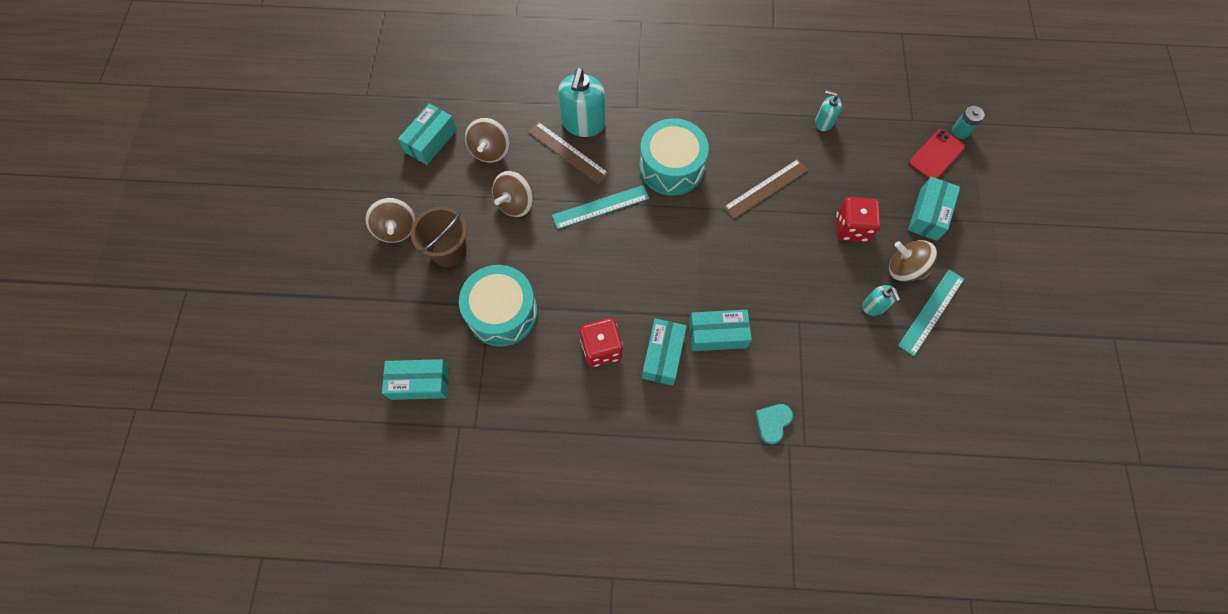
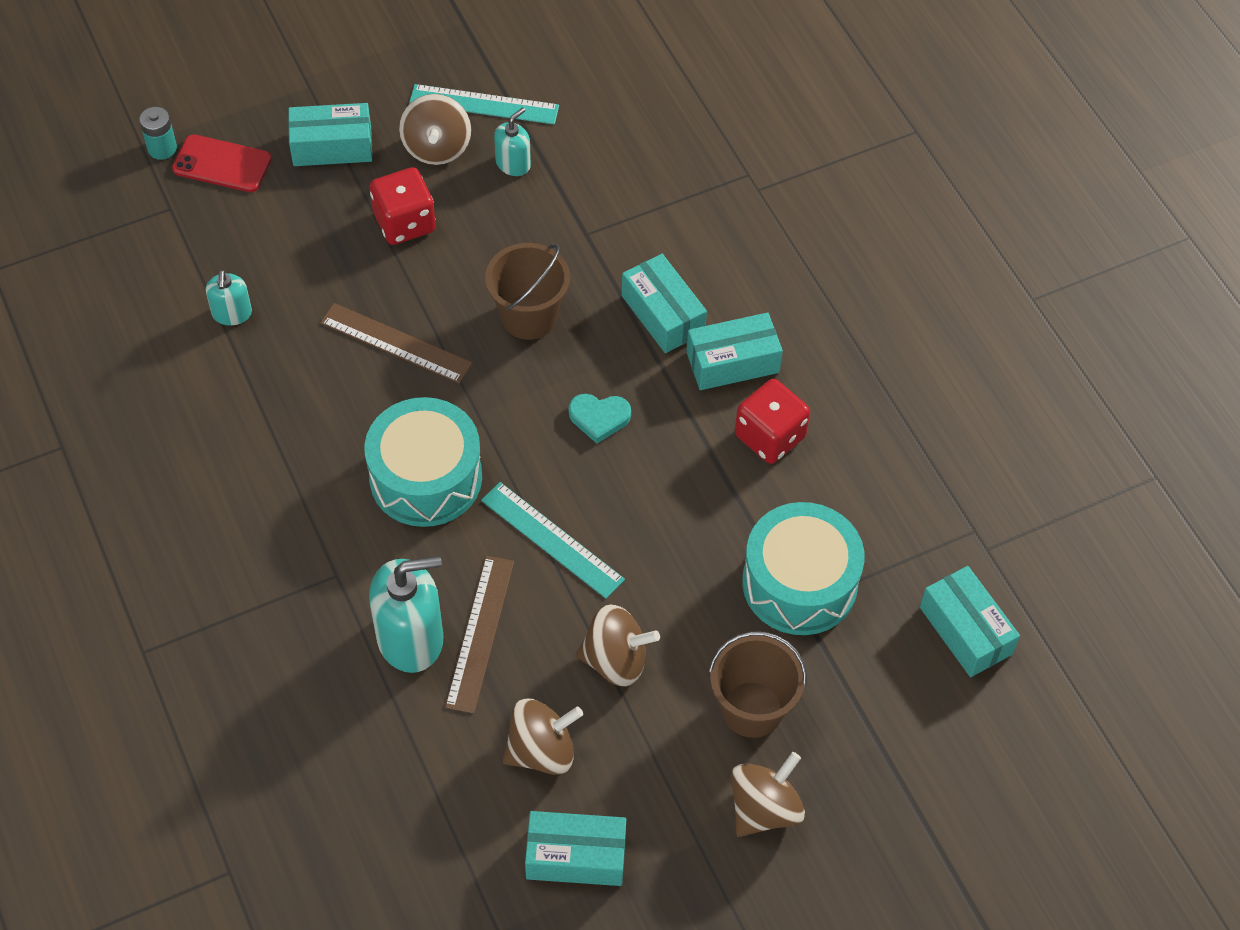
camera: 120 degrees left, 10 degrees down
turquoise heart [755,404,793,444] -> turquoise heart moved to [569,394,631,444]
none -> brown bucket [485,243,570,340]

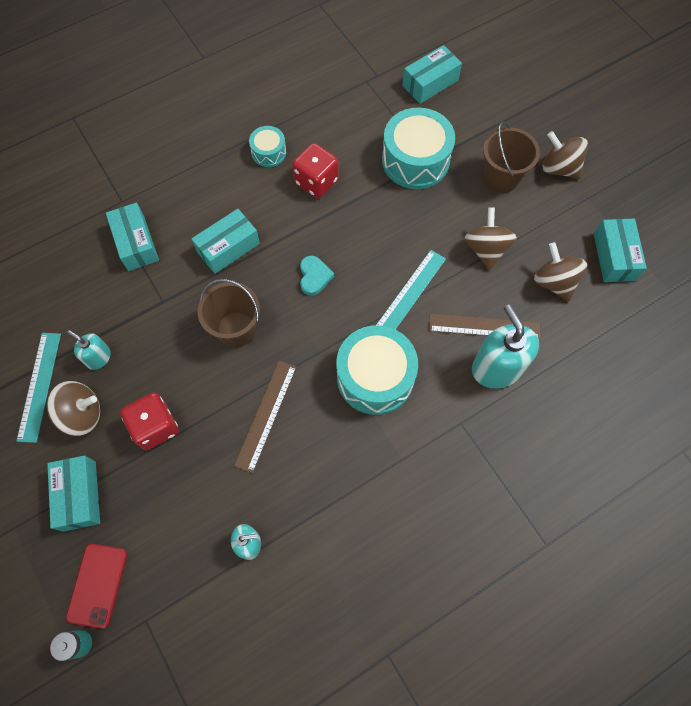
camera: 95 degrees left, 10 degrees up
turquoise box [686,313,783,390] -> turquoise box moved to [106,203,159,271]
none -> turquoise drum [249,126,286,167]

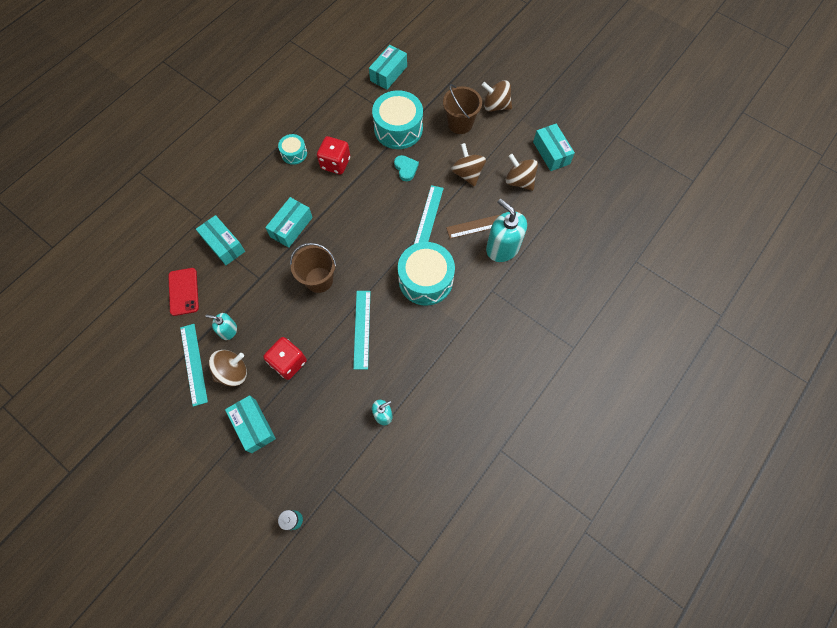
camera: 20 degrees left, 0 degrees up
red phone [66,544,127,629] -> red phone moved to [168,268,199,316]
brown ruler [234,361,297,473] -> turquoise ruler [353,291,371,370]
turquoise heart [300,255,334,296] -> turquoise heart moved to [394,155,419,181]

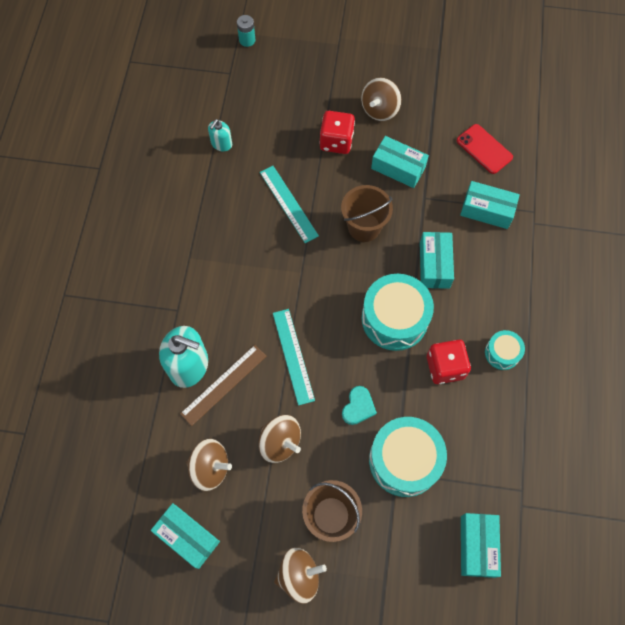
camera: 150 degrees right, 0 degrees up
turquoise ruler [180,324,208,407] -> none
turquoise soap dispenser [205,313,237,340] -> none
turquoise box [225,395,276,453] -> turquoise box moved to [371,136,429,188]
turquoise heart [394,155,419,181] -> turquoise heart turned 105 degrees counterclockwise [342,386,377,425]
turquoise drum [398,242,455,306] -> turquoise drum moved to [362,274,434,351]

